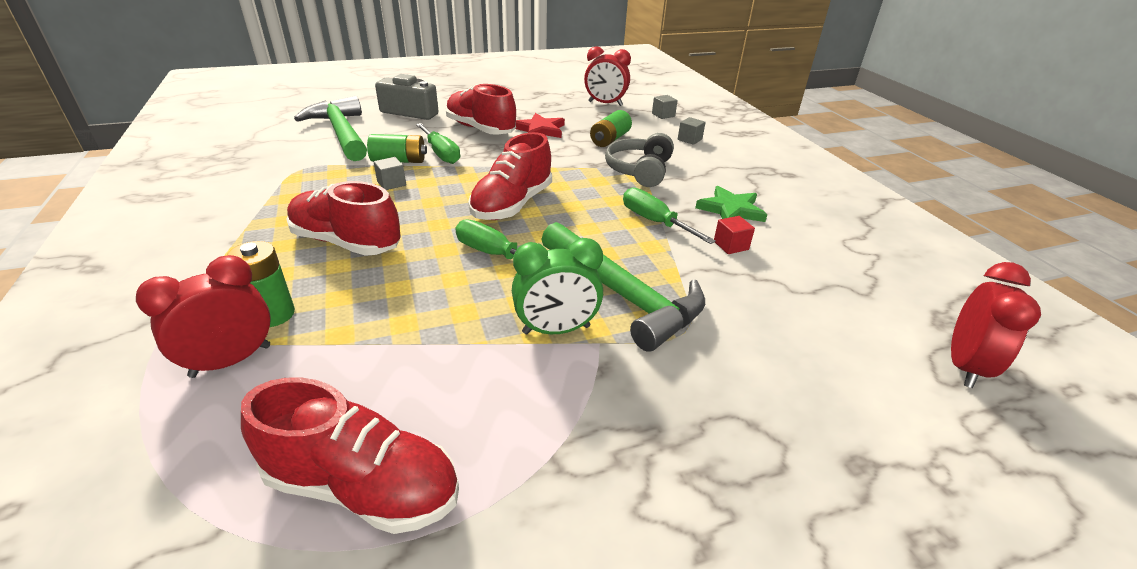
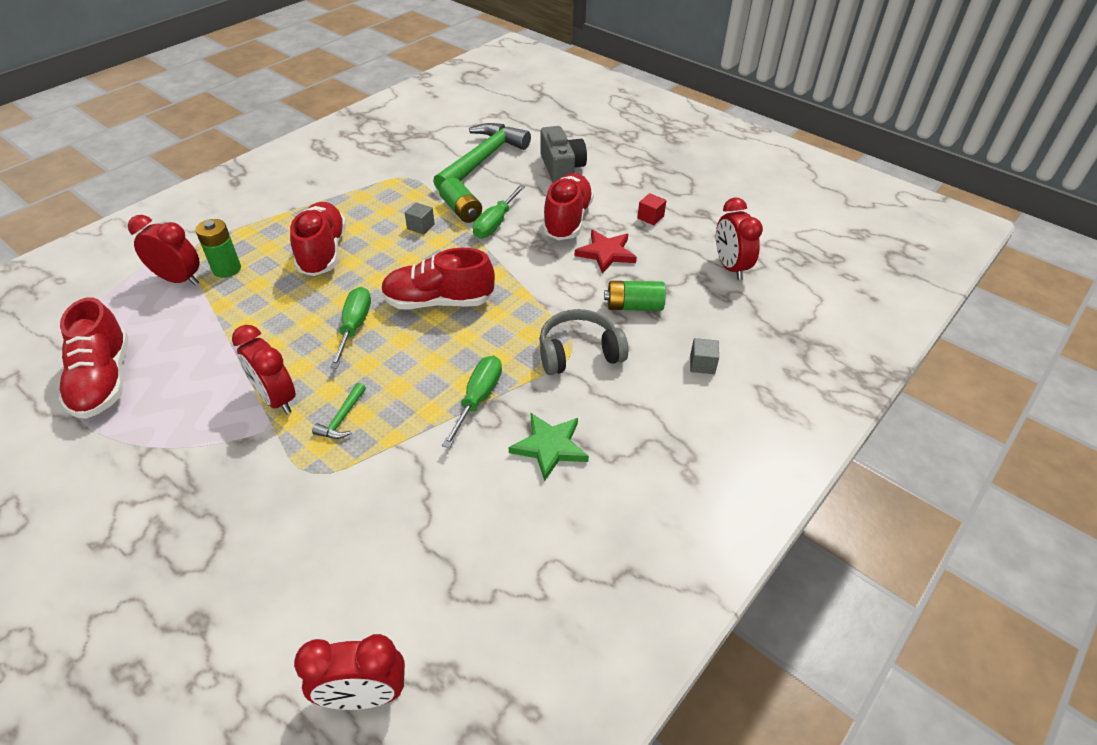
camera: 60 degrees right, 10 degrees up
green clock [512,238,603,334] -> red clock [232,325,296,414]
green hammer [541,222,705,352] -> green hammer [312,383,366,439], size x0.41
grey cube [652,95,678,119] -> none
red cube [714,216,755,254] -> red cube moved to [637,193,666,225]

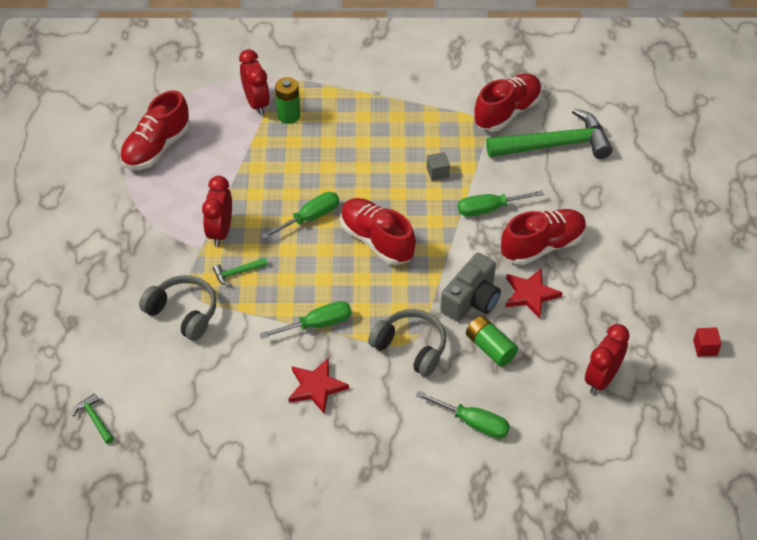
camera: 50 degrees right, 5 degrees up
red shoe [290,202,346,276] -> red shoe moved to [474,73,542,132]
red clock [294,634,405,710] -> green hammer [72,393,114,444]
green battery [439,178,482,223] -> none
green star [509,413,589,482] -> red star [288,358,349,414]
grey camera [540,126,587,183] -> grey camera moved to [440,253,501,322]
red cube [637,193,666,225] -> red cube moved to [693,327,722,357]
grey cube [690,338,719,374] -> green screwdriver [416,391,510,439]
none -> grey headphones [139,275,216,341]

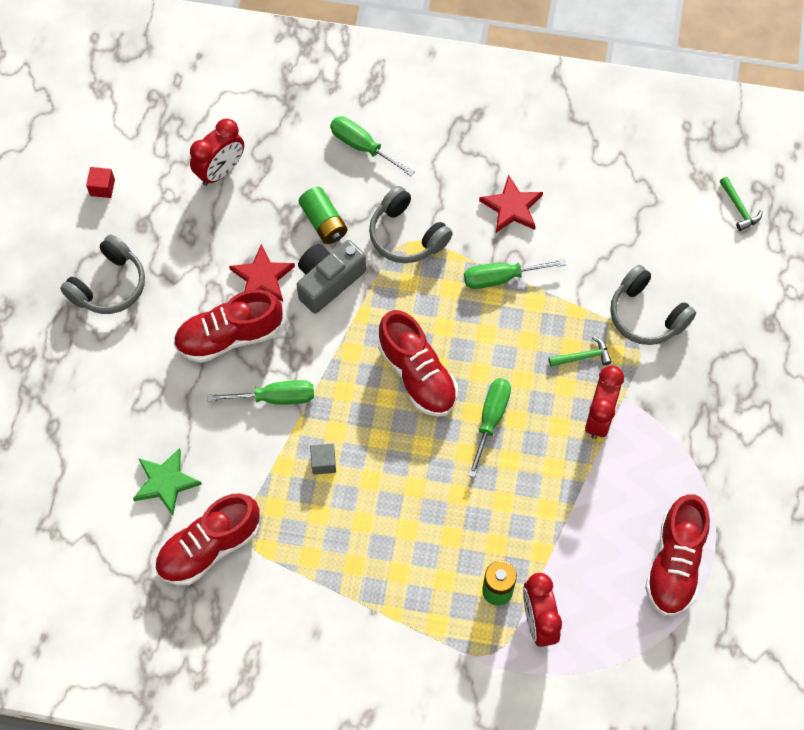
camera: 170 degrees left, 15 degrees up
red shoe [120,90,190,170] -> red shoe turned 150 degrees clockwise [645,494,710,616]
green screwdriver [261,192,339,239] -> green screwdriver turned 135 degrees clockwise [468,378,511,478]
green hammer [486,108,612,159] -> green star [133,448,202,515]
none -> grey headphones [60,235,145,314]

